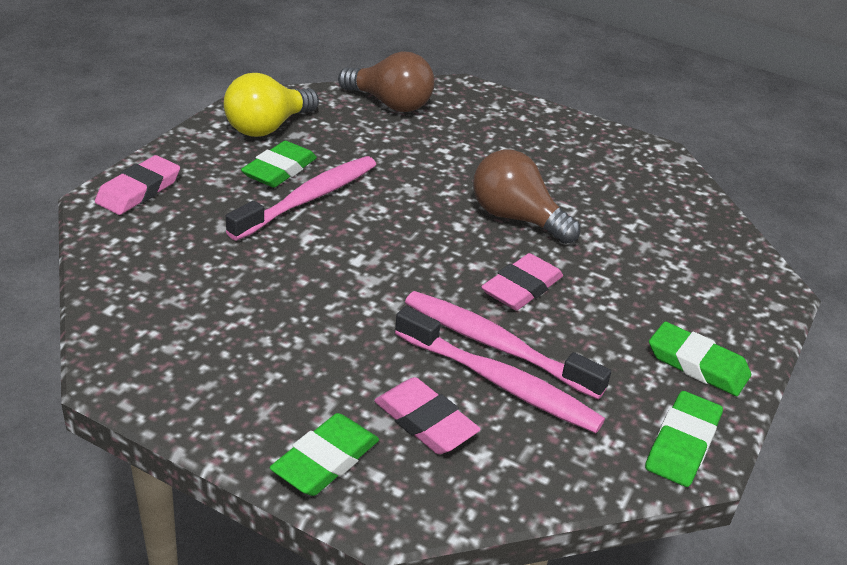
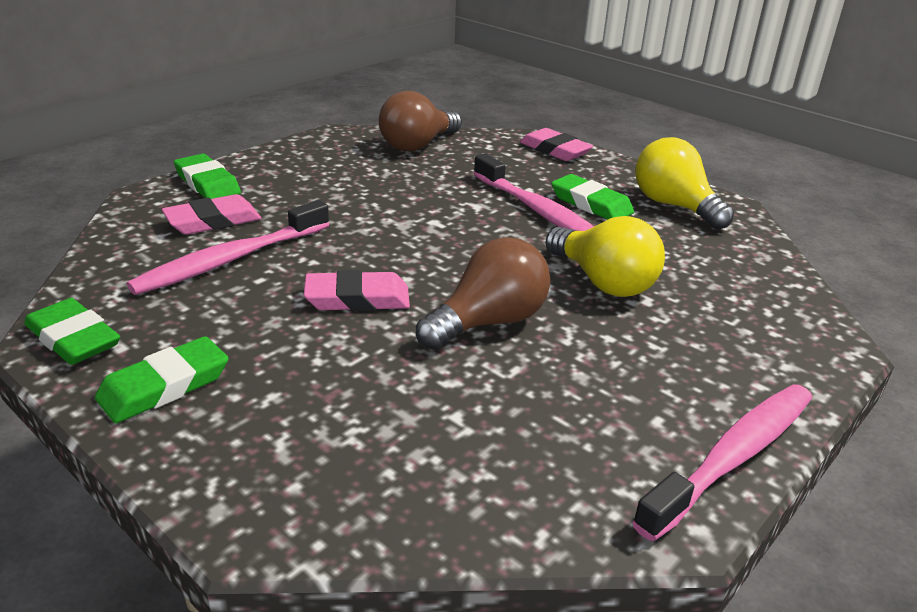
camera: 105 degrees right, 5 degrees down
brown light bulb [338,51,435,112] -> brown light bulb moved to [379,91,462,151]
pink toothbrush [405,291,611,399] -> pink toothbrush moved to [632,384,812,541]
pink eraser [481,253,563,310] -> pink eraser turned 60 degrees counterclockwise [304,270,410,311]
none -> yellow light bulb [545,216,665,297]

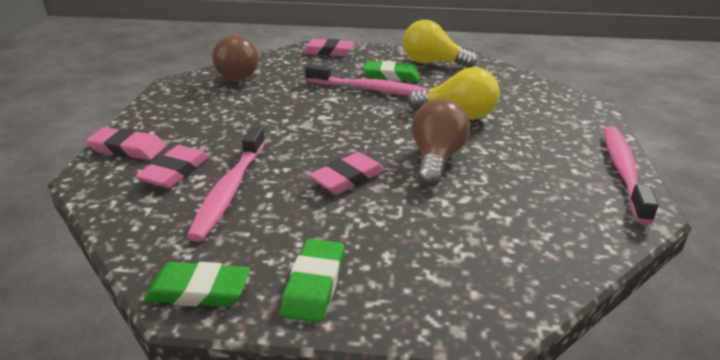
camera: 35 degrees left, 0 degrees up
green eraser [174,154,241,199] -> pink eraser [86,127,166,160]

